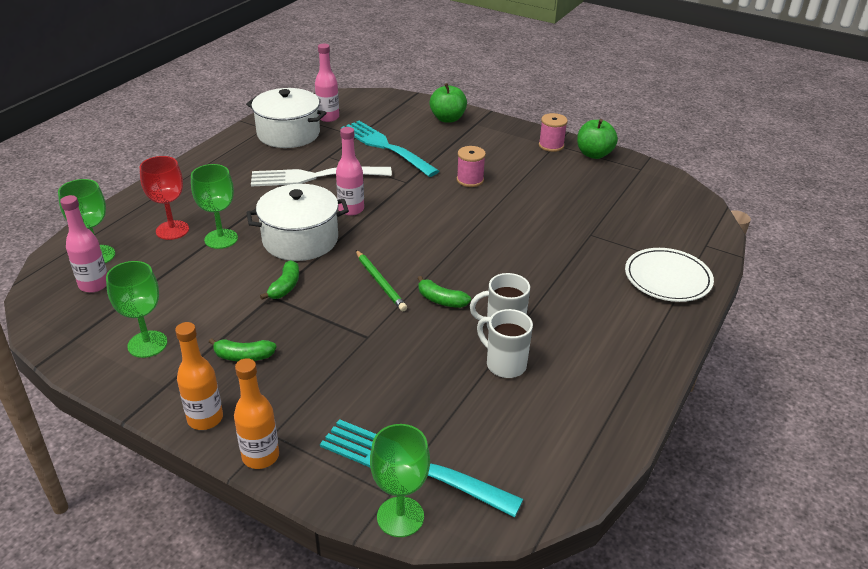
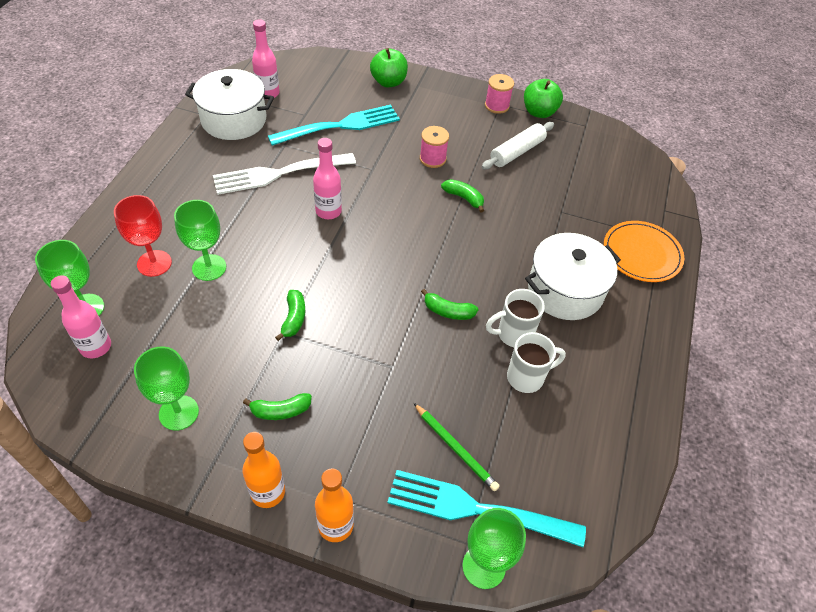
camera: 15 degrees left, 15 degrees up
white pot [246,184,349,261] -> white pot moved to [525,233,621,320]
turquoise fork [341,121,439,177] -> turquoise fork turned 120 degrees clockwise [268,105,400,146]
green pencil [356,250,407,311] -> green pencil moved to [414,403,500,491]
white mug [477,309,533,378] -> white mug turned 135 degrees clockwise [507,332,566,393]
white plate [625,248,714,302] -> orange plate [604,221,684,282]
none -> green banana [441,179,484,213]
none -> white rolling pin [481,122,554,169]

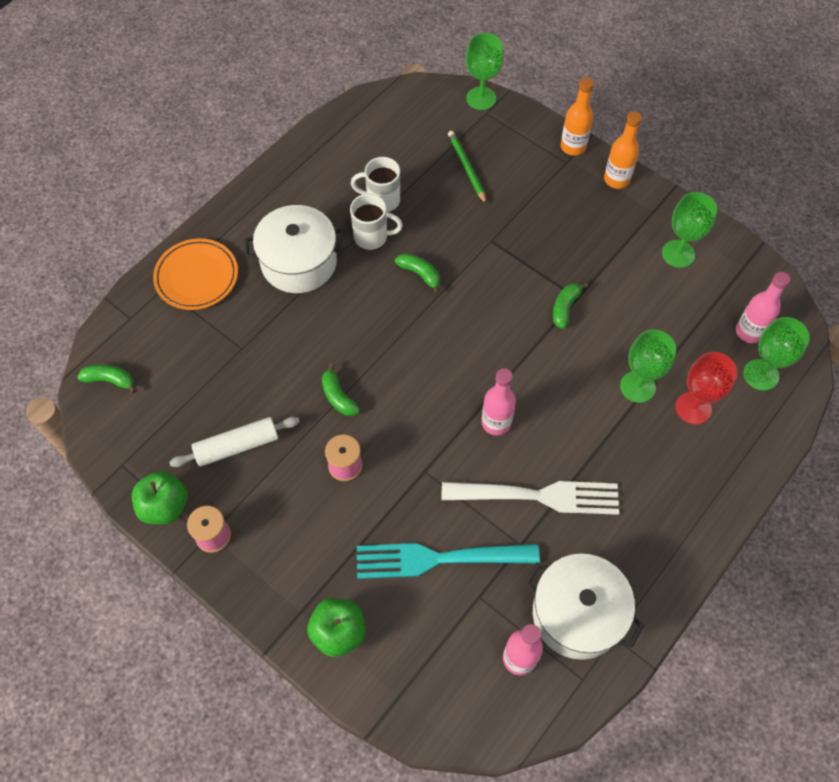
camera: 155 degrees left, 10 degrees up
green banana [243,393,312,420] -> green banana moved to [77,364,136,393]
turquoise fork [388,470,586,547] -> none

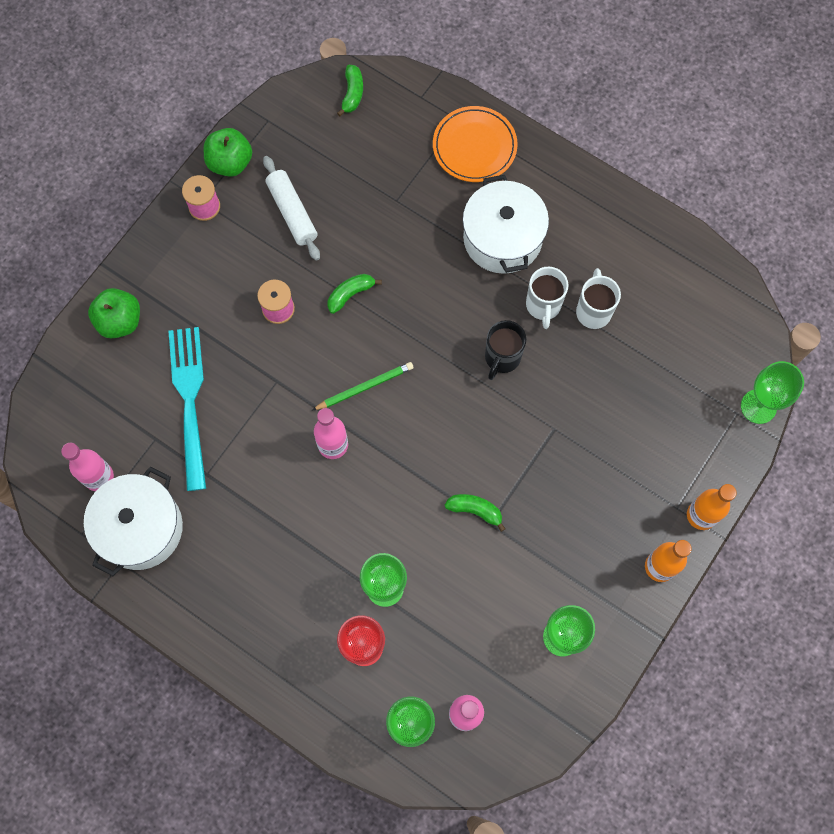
camera: 85 degrees right, 10 degrees up
green banana [395,253,440,294] -> black mug [485,320,526,380]
white fork [441,481,619,515] -> none
green pencil [448,131,487,205] -> green pencil moved to [312,362,414,410]

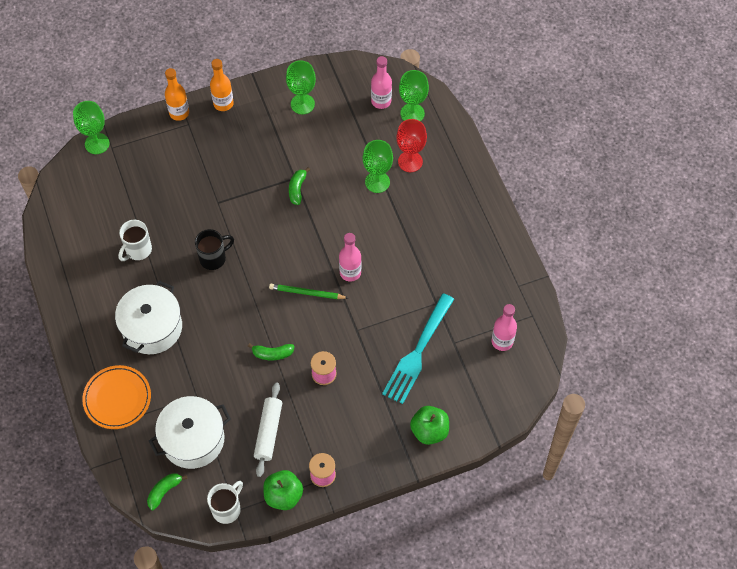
camera: 145 degrees left, 10 degrees down
white pot [84,467,183,576] -> white pot moved to [149,396,231,469]
green banana [445,494,505,532] -> green banana turned 45 degrees clockwise [289,167,310,205]
white mug [526,267,569,329] -> white mug moved to [207,481,243,524]

